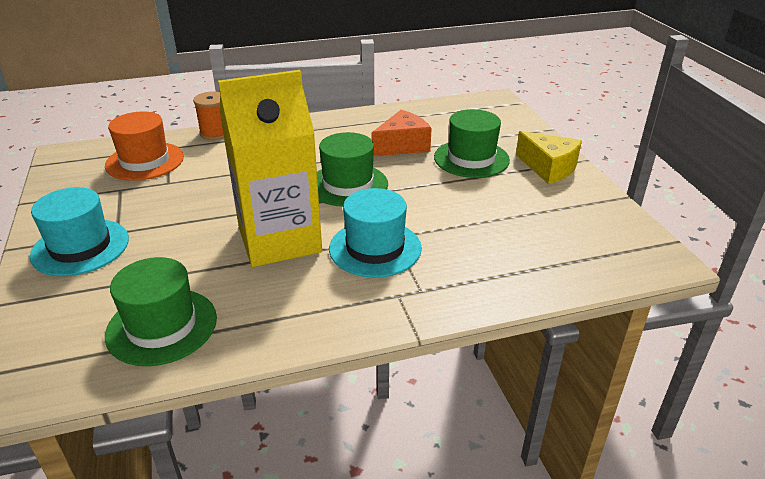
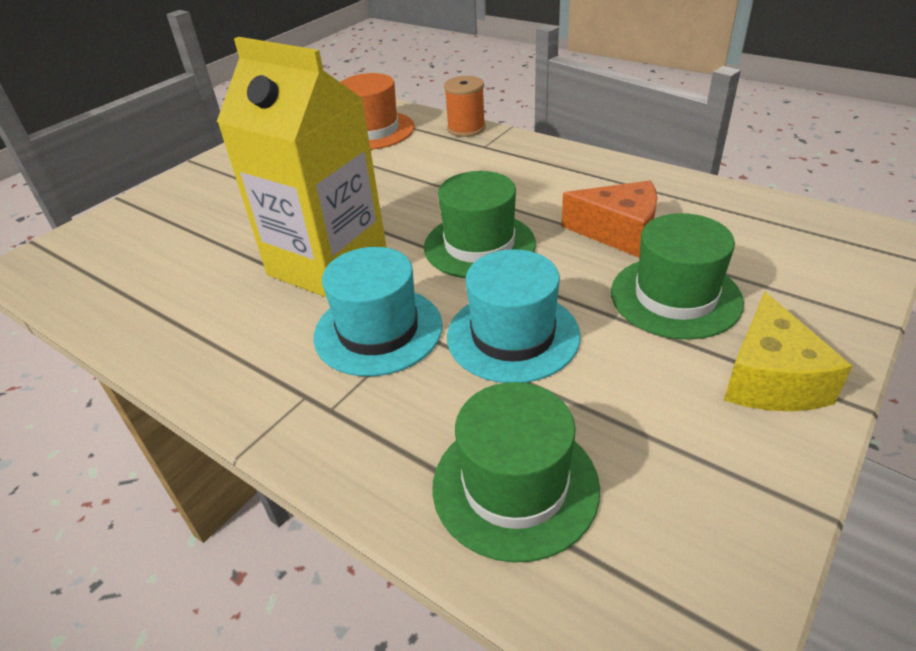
camera: 55 degrees right, 5 degrees up
turquoise hat [30,187,129,276] -> turquoise hat moved to [447,249,581,383]
green hat [105,257,217,366] -> green hat moved to [432,382,600,563]

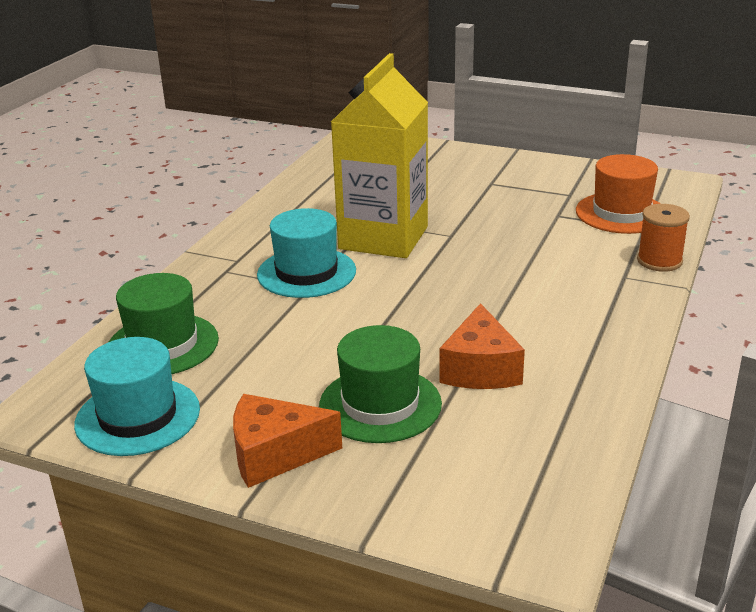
camera: 75 degrees right, 10 degrees down
green hat [424,171,536,278] -> none
turquoise hat [447,249,581,383] -> turquoise hat moved to [74,337,200,456]
yellow cheese [724,292,852,411] -> orange cheese [233,394,342,488]

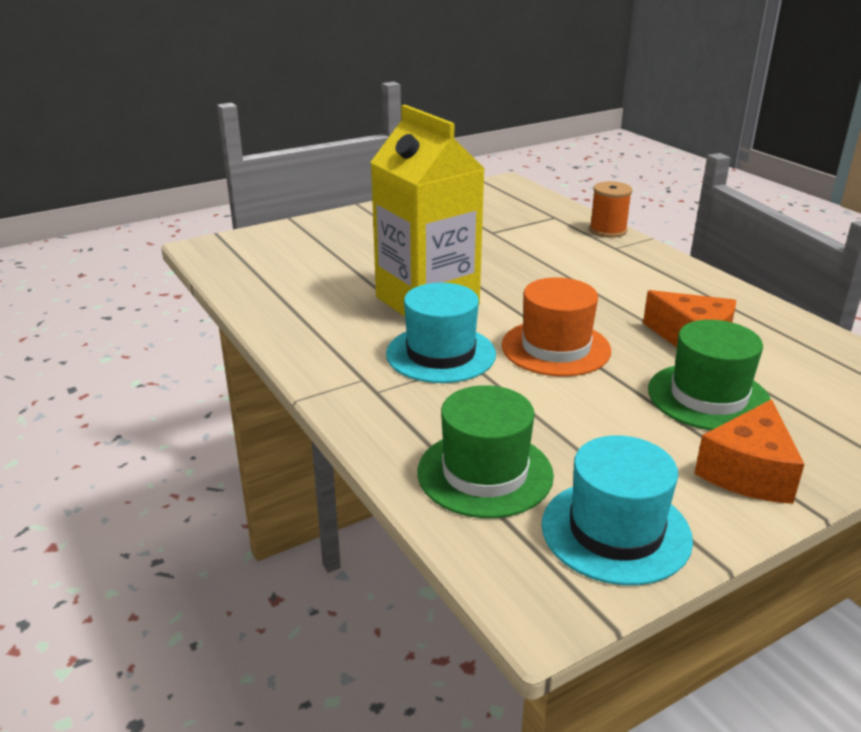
camera: 55 degrees left, 0 degrees up
orange hat [576,154,661,234] -> orange hat moved to [502,277,611,376]

